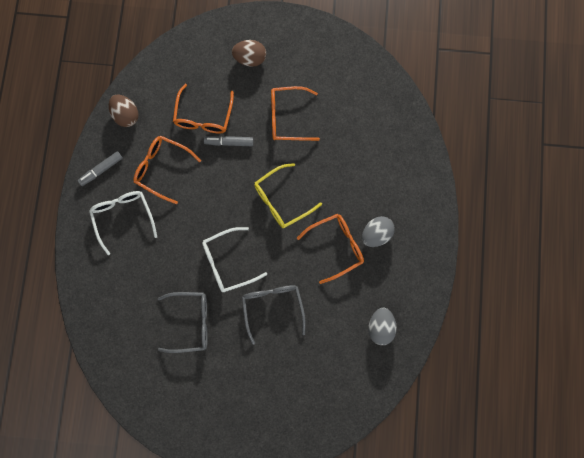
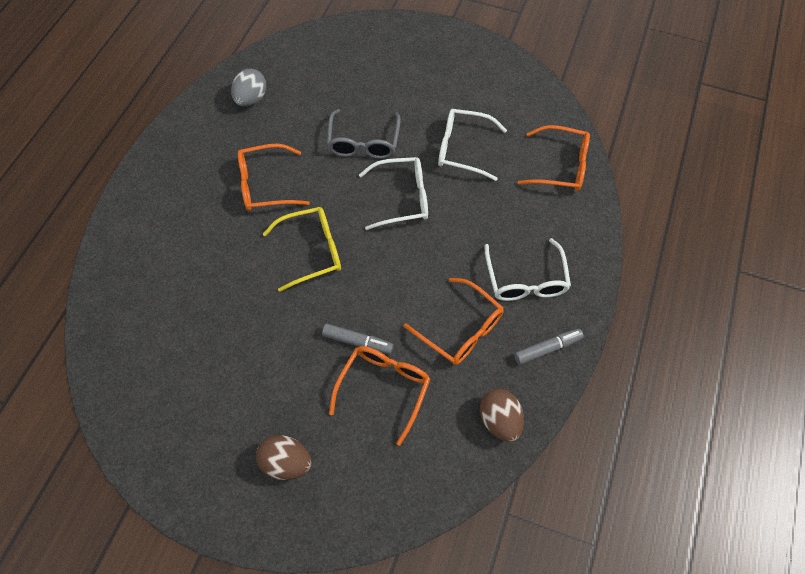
camera: 165 degrees left, 15 degrees down
grey glasses [158,292,208,353] -> white glasses [438,109,507,181]
orange glasses [271,86,320,141] -> orange glasses moved to [517,125,590,191]
grey egg [362,216,395,247] -> none

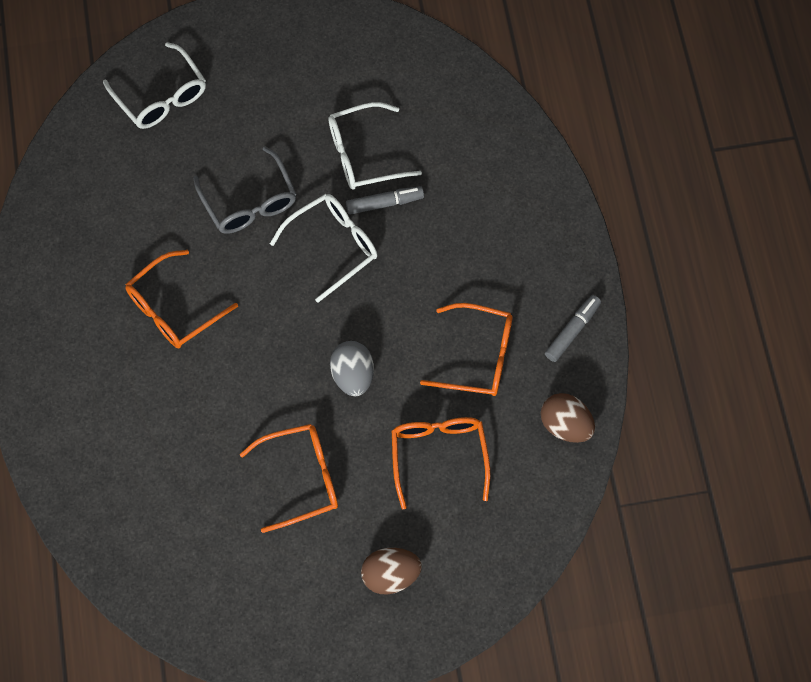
camera: 30 degrees left, 5 degrees up
grey egg [231,68,266,107] -> grey egg moved to [330,341,374,396]
yellow glasses [263,207,341,292] -> none
grey marker [322,324,394,354] -> grey marker moved to [346,186,424,215]
white glasses [485,238,571,301] -> white glasses moved to [103,42,206,129]
orange glasses [517,125,590,191] -> orange glasses moved to [240,424,338,533]

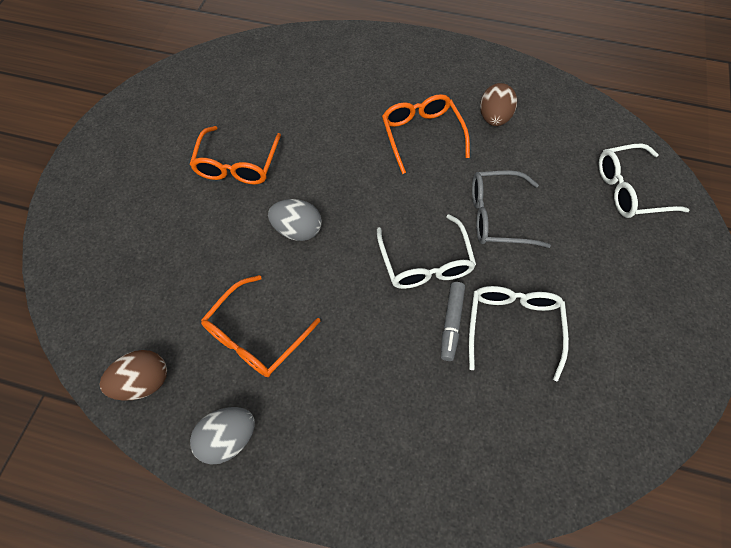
camera: 115 degrees right, 5 degrees down
brown egg [361,548,422,594] -> brown egg moved to [480,83,517,126]
orange glasses [392,417,490,509] -> none
grey marker [545,295,601,362] -> grey egg [190,407,255,465]

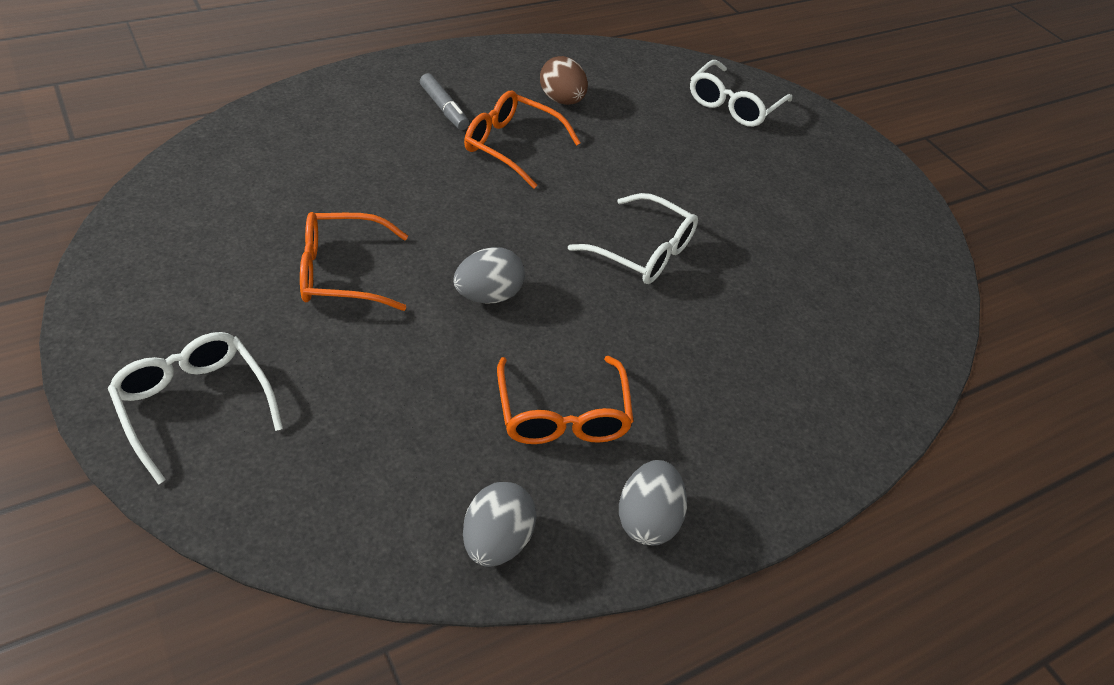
camera: 50 degrees left, 15 degrees down
brown egg [99,350,167,401] -> grey egg [463,482,537,567]
orange glasses [189,126,281,184] -> orange glasses turned 120 degrees clockwise [300,212,408,311]
grey marker [441,282,465,361] -> grey marker moved to [420,73,469,130]
white glasses [469,286,569,382] -> white glasses moved to [108,332,283,485]
grey glasses [472,170,551,248] -> none

